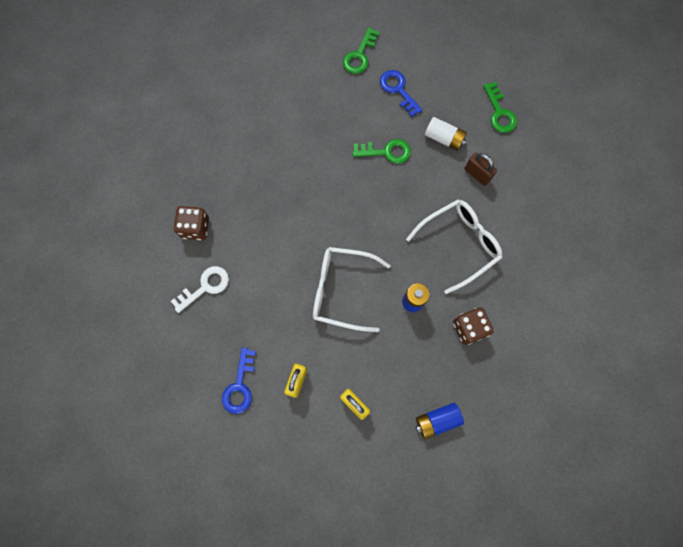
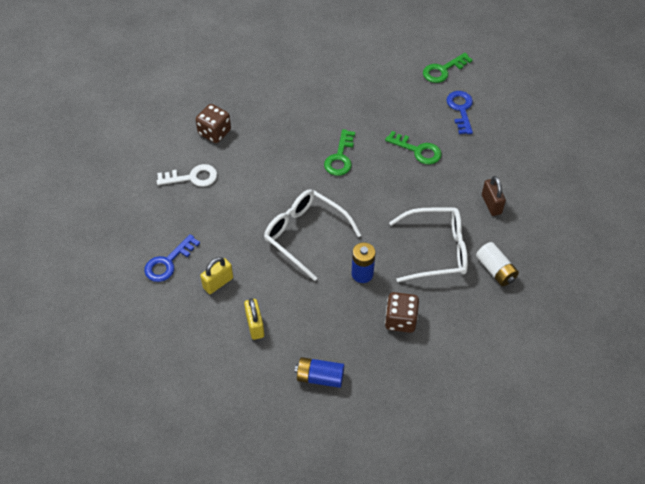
camera: 30 degrees right, 20 degrees down
white battery [425,117,467,151] -> white battery moved to [476,242,519,286]
green key [484,82,517,133] -> green key moved to [324,129,355,176]

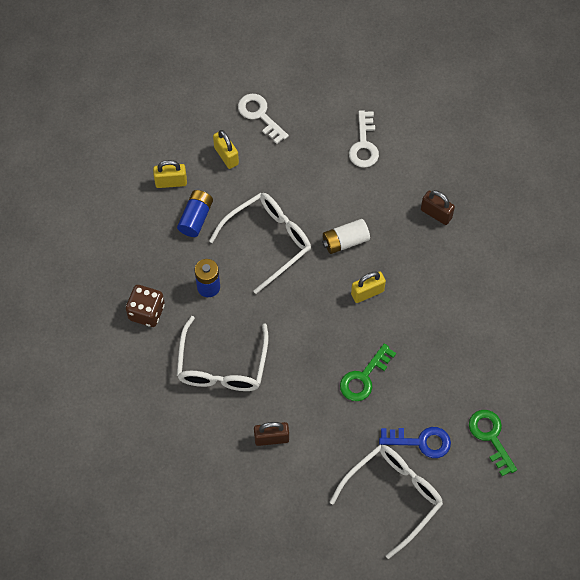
camera: 100 degrees right, 10 degrees up
blue key [144,234,200,282] -> white key [238,94,289,144]
brown dice [196,104,231,143] -> none
blue battery [295,357,345,388] -> blue battery moved to [177,190,213,237]
green key [324,129,355,176] -> yellow padlock [351,271,386,303]
white battery [476,242,519,286] -> white battery moved to [322,219,370,254]
none -> white glasses [330,445,443,559]
none -> brown padlock [421,190,455,225]

